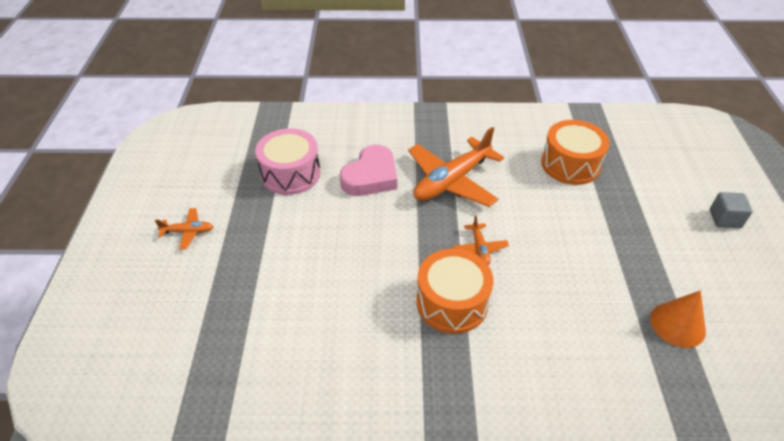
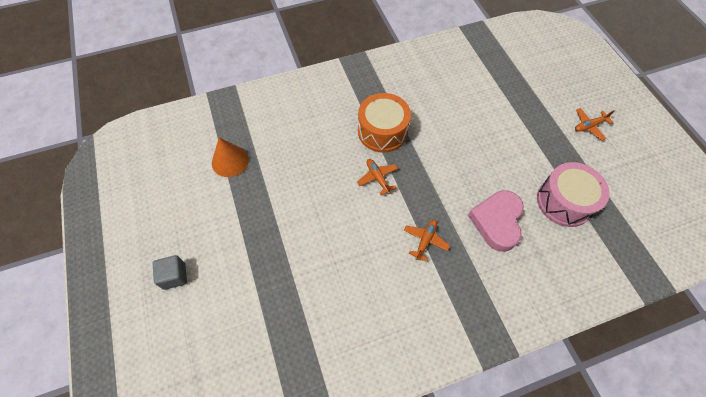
camera: 160 degrees right, 15 degrees up
orange plane [408,127,504,207] -> orange plane [403,220,450,262], size x0.46
orange drum [541,120,610,185] -> none

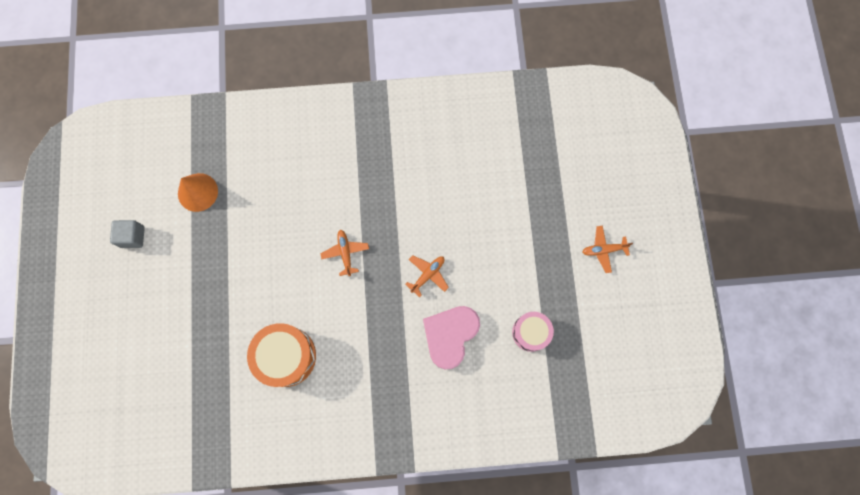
camera: 15 degrees right, 15 degrees up
grey cube [152,255,187,290] -> grey cube moved to [110,220,145,248]
orange drum [358,93,411,153] -> orange drum moved to [247,323,316,387]
orange plane [403,220,450,262] -> orange plane moved to [405,255,449,297]
pink drum [537,162,610,227] -> pink drum [512,312,554,352], size x0.63

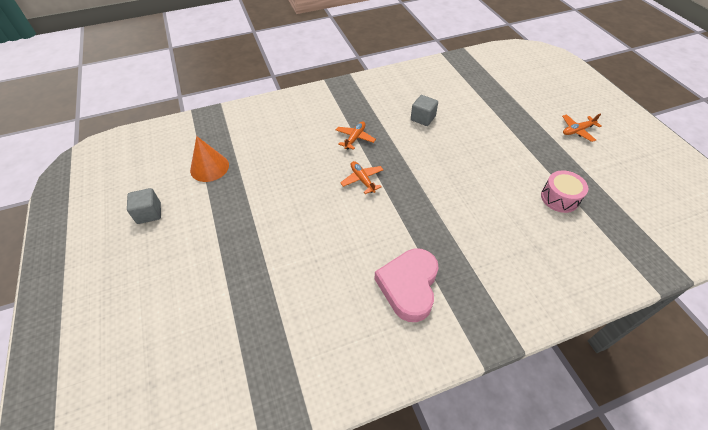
camera: 15 degrees left, 25 degrees down
orange drum [247,323,316,387] -> none
orange plane [405,255,449,297] -> orange plane moved to [336,121,376,150]
pink heart [423,306,480,369] -> pink heart moved to [375,249,439,322]
none -> grey cube [411,95,438,126]

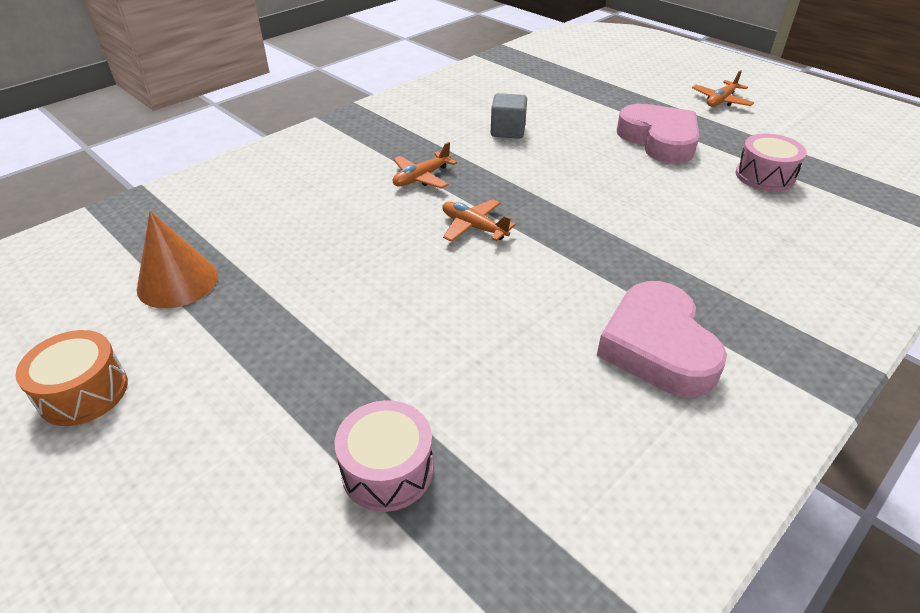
camera: 25 degrees left, 10 degrees down
grey cube [127,188,161,224] -> orange drum [16,330,128,426]
orange plane [336,121,376,150] -> orange plane turned 135 degrees counterclockwise [393,142,457,189]
none -> pink drum [335,400,434,512]
none -> pink heart [617,104,699,163]

